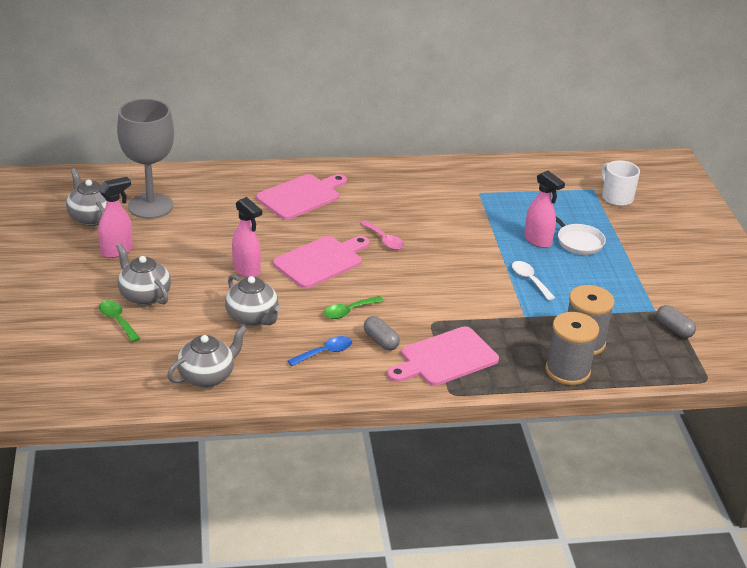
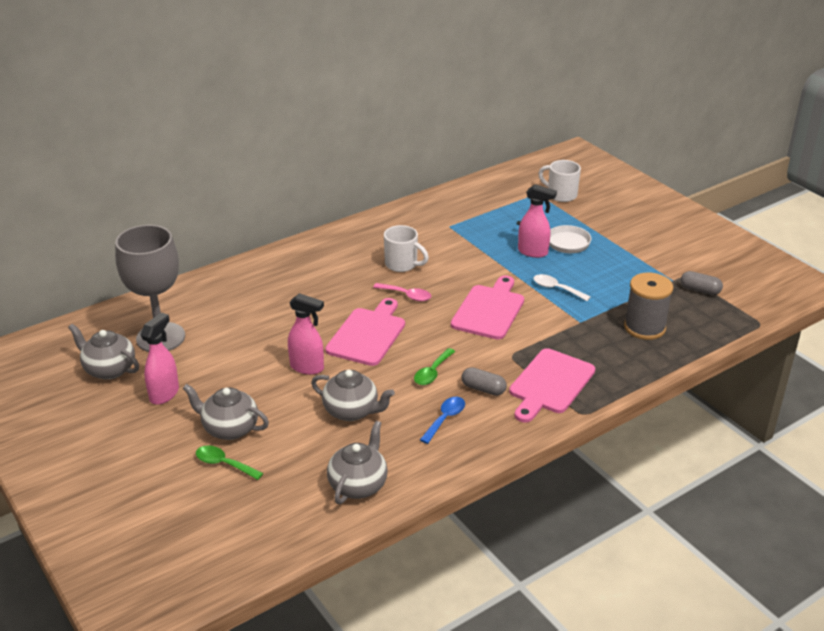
camera: 25 degrees left, 0 degrees up
pink cutting board [256,174,347,220] -> pink cutting board moved to [451,275,524,340]
grey spool [546,312,599,385] -> none
none -> white mug [384,225,429,272]

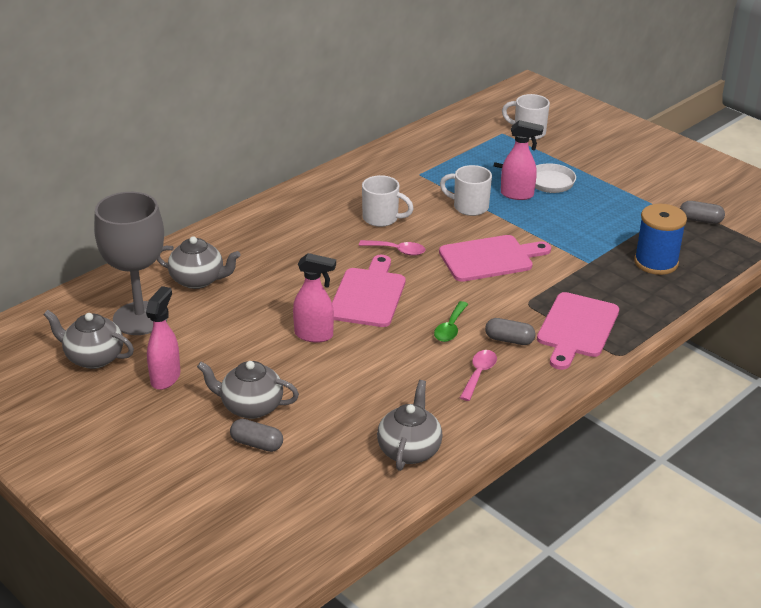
camera: 10 degrees left, 0 degrees up
green spoon [196,445,263,480] -> grey capsule [230,419,283,452]
grey teapot [311,370,395,421] -> grey teapot moved to [157,236,241,289]
blue spoon [420,397,465,444] -> pink spoon [460,350,497,401]
pink cutting board [451,275,524,340] -> pink cutting board turned 60 degrees clockwise [439,235,551,282]
white spoon [533,274,590,301] -> none
grey spool [624,273,673,340] -> blue spool [634,204,687,275]
none -> white mug [440,165,492,216]

